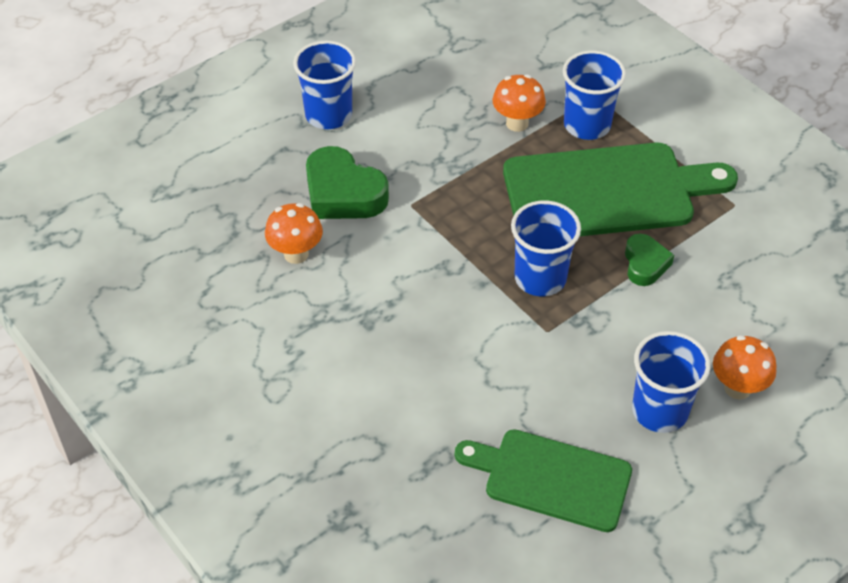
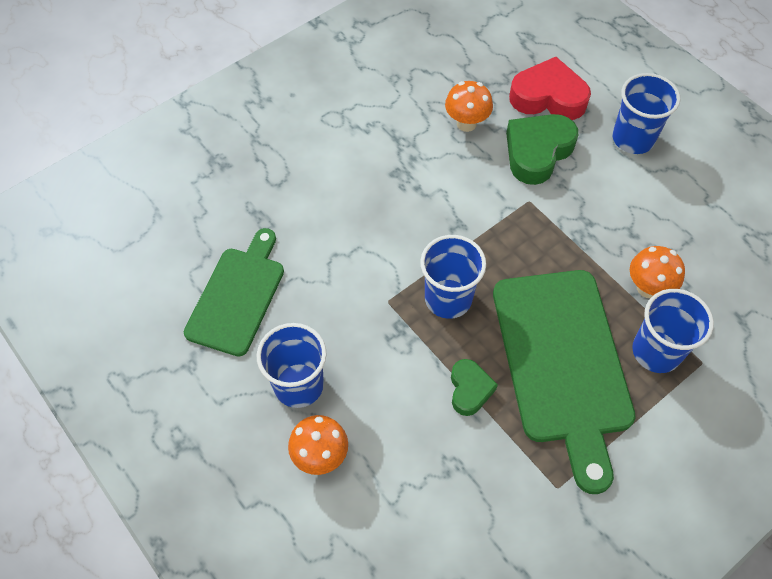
camera: 90 degrees right, 10 degrees up
green heart [625,234,674,286] -> green heart turned 90 degrees counterclockwise [451,359,498,416]
none -> red heart [509,57,591,120]

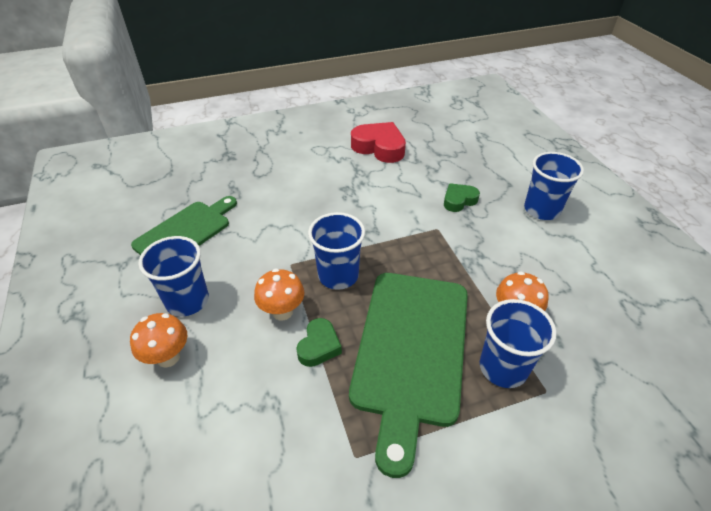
camera: 20 degrees right, 15 degrees down
orange mushroom [445,81,493,132] -> orange mushroom moved to [254,268,305,321]
green heart [506,114,578,185] -> green heart [444,183,480,212], size x0.58
red heart [509,57,591,120] -> red heart moved to [351,122,406,163]

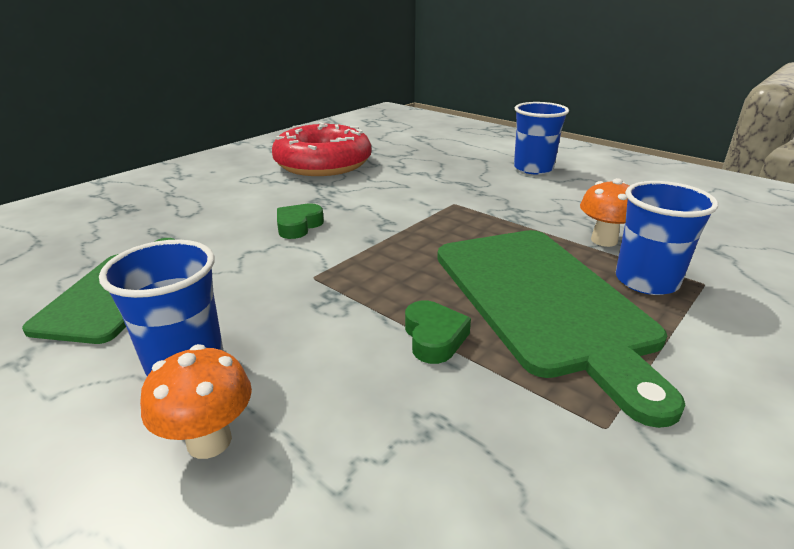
camera: 30 degrees left, 15 degrees down
orange mushroom [254,268,305,321] -> none
blue cup [308,212,365,290] -> none
red heart [351,122,406,163] -> red donut [272,122,371,176]
green heart [444,183,480,212] -> green heart moved to [277,203,324,239]

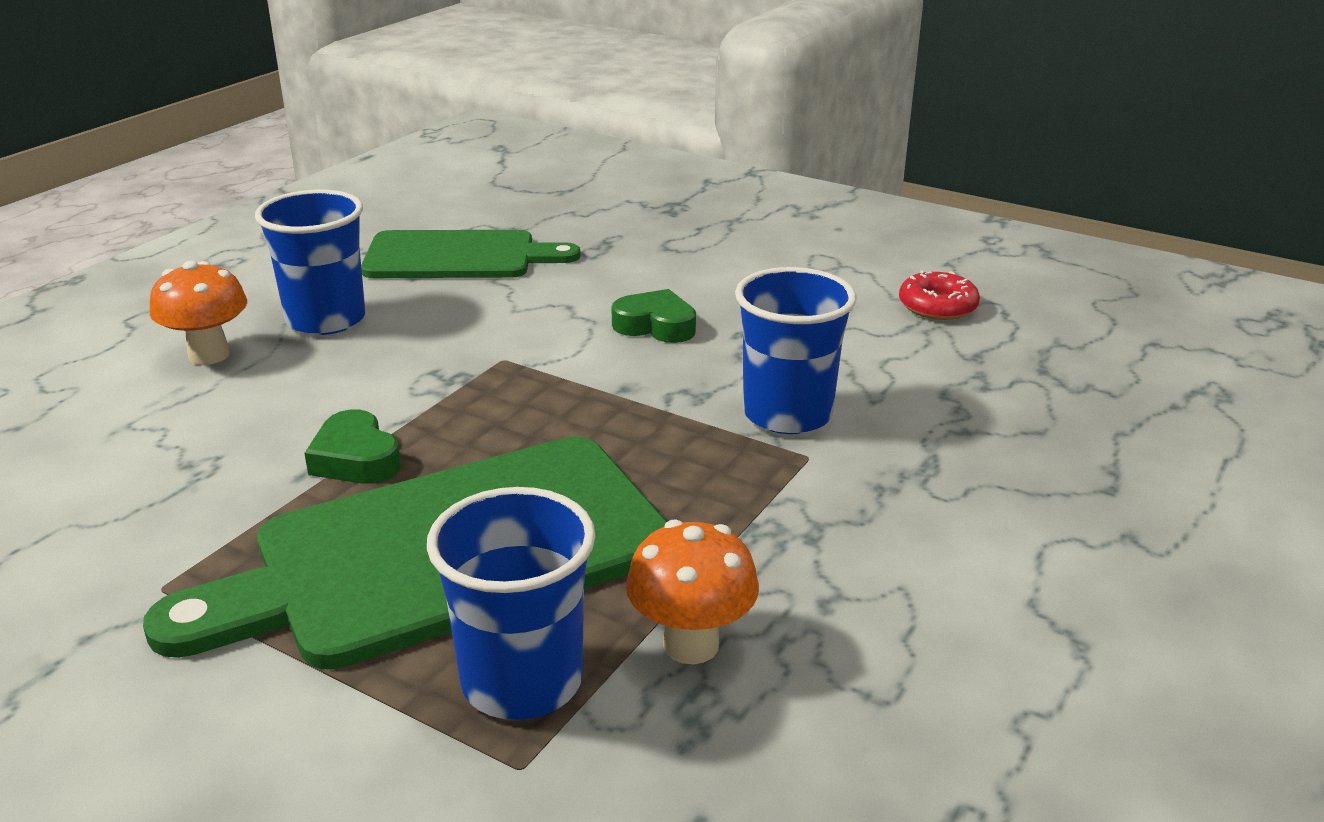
camera: 80 degrees right, 0 degrees up
red donut [272,122,371,176] -> red donut [899,270,980,320], size x0.41
green heart [405,300,471,364] -> green heart turned 75 degrees clockwise [304,409,401,484]
blue cup [514,102,569,175] -> blue cup moved to [735,267,857,434]

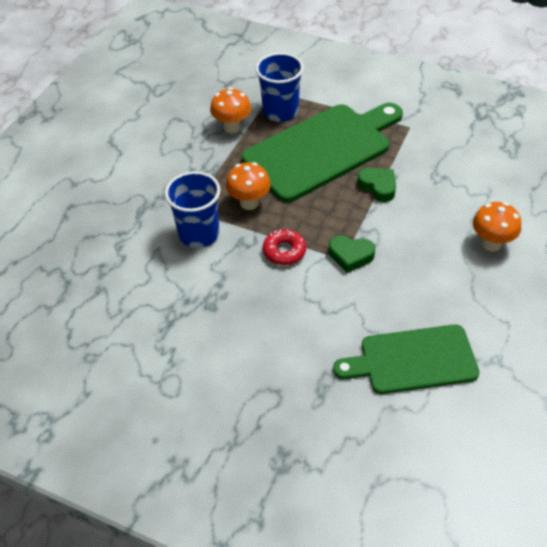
camera: 175 degrees right, 20 degrees up
blue cup [255,190,365,335] -> none
green heart [611,289,696,343] -> green heart moved to [329,235,375,273]
red donut [899,270,980,320] -> red donut moved to [263,229,306,265]
none -> orange mushroom [226,162,271,210]

